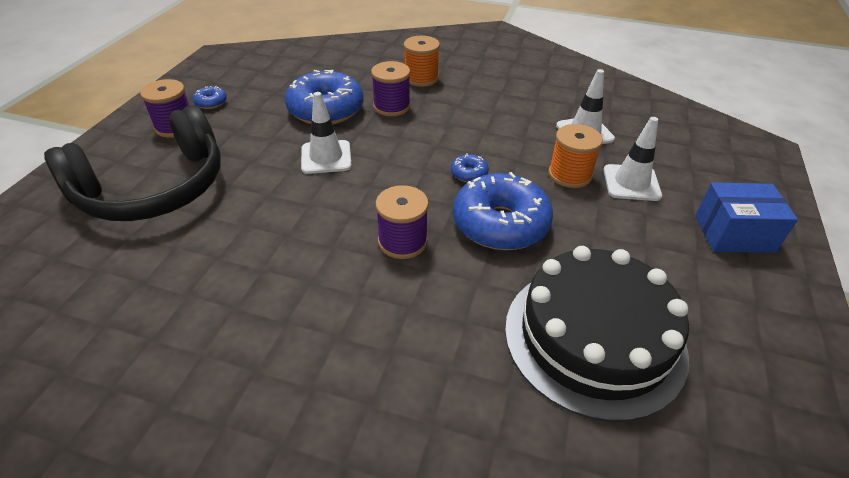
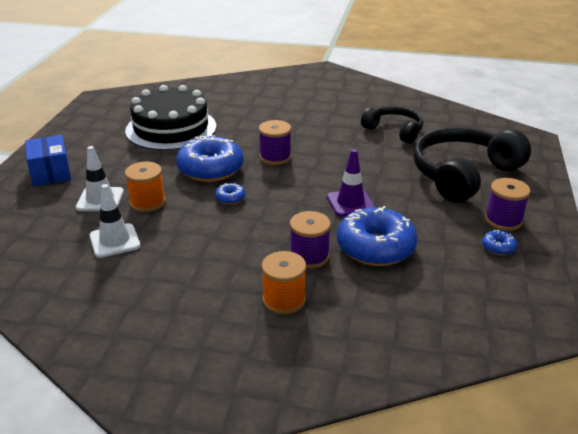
camera: 175 degrees right, 10 degrees down
white traffic cone [301,92,352,174] -> purple traffic cone [327,149,375,217]
blue box [695,183,798,253] -> blue box turned 75 degrees clockwise [25,135,71,187]
none -> black headphones [361,106,423,143]

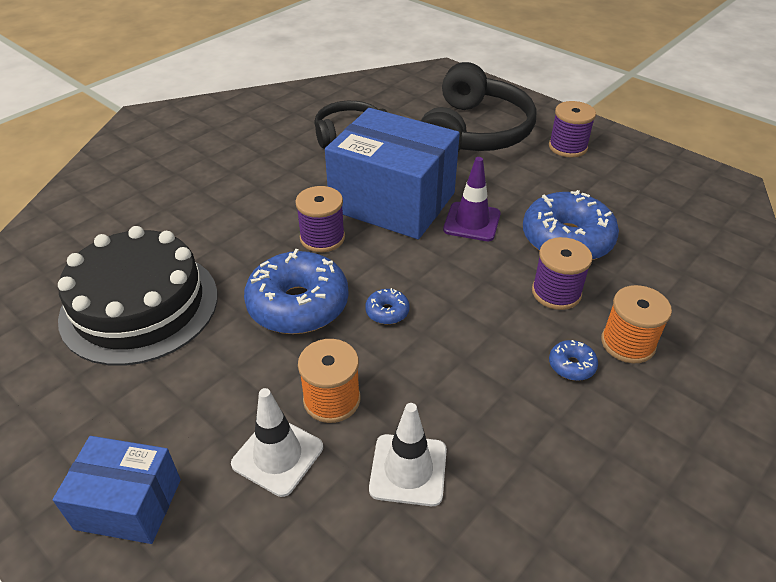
camera: 60 degrees left, 10 degrees up
black headphones [414,127,531,203] -> black headphones turned 150 degrees counterclockwise [421,62,536,152]
blue donut [482,230,517,256] -> blue donut moved to [549,340,598,381]
none -> blue box [325,108,460,240]

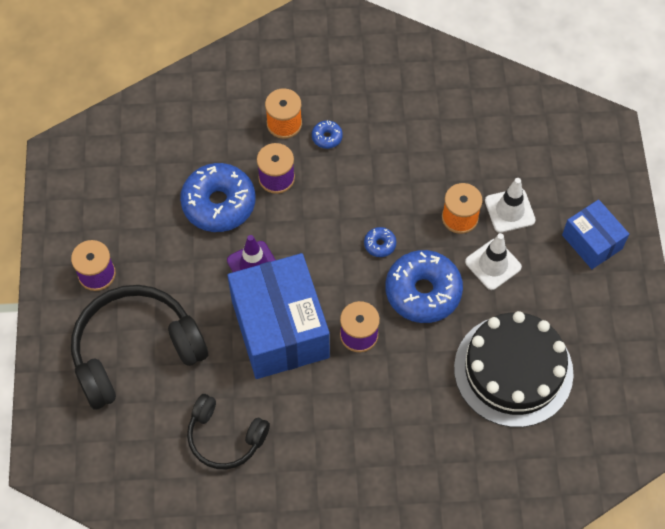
camera: 135 degrees left, 20 degrees up
white traffic cone [369,403,447,506] -> white traffic cone moved to [465,233,522,290]

